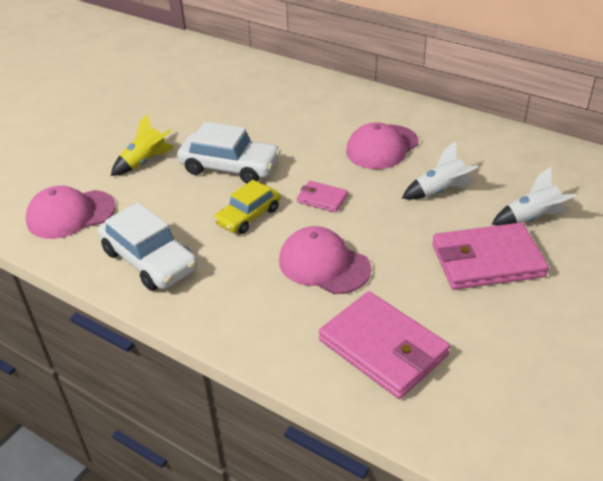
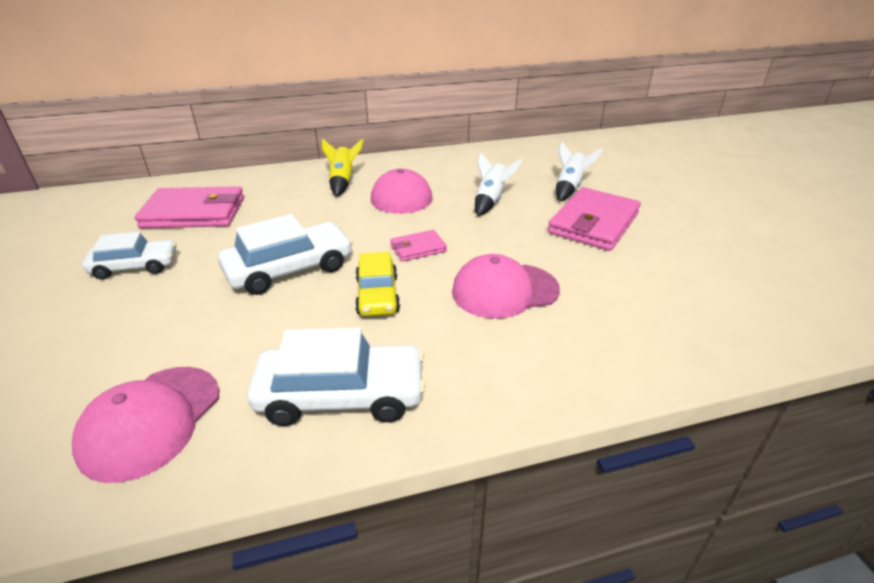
camera: 50 degrees left, 5 degrees down
yellow rocket [111,113,175,176] -> yellow rocket moved to [322,138,364,197]
pink wallet [319,291,450,399] -> pink wallet moved to [135,186,244,228]
none -> white car [82,232,176,280]

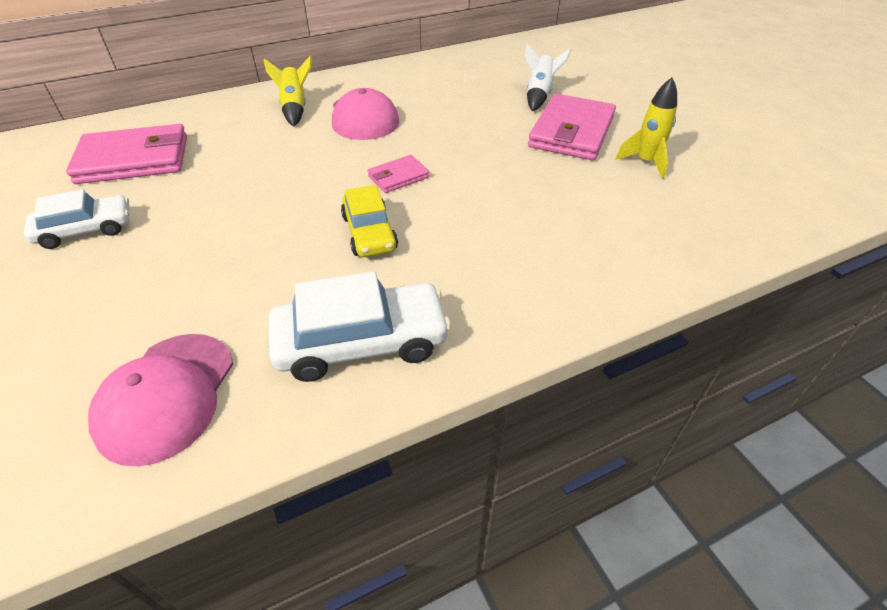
camera: 10 degrees left, 10 degrees up
white car [218,214,353,295] -> none
pink cap [452,254,560,319] -> none
white rocket [475,152,523,216] -> none
none -> yellow rocket [615,78,677,179]

